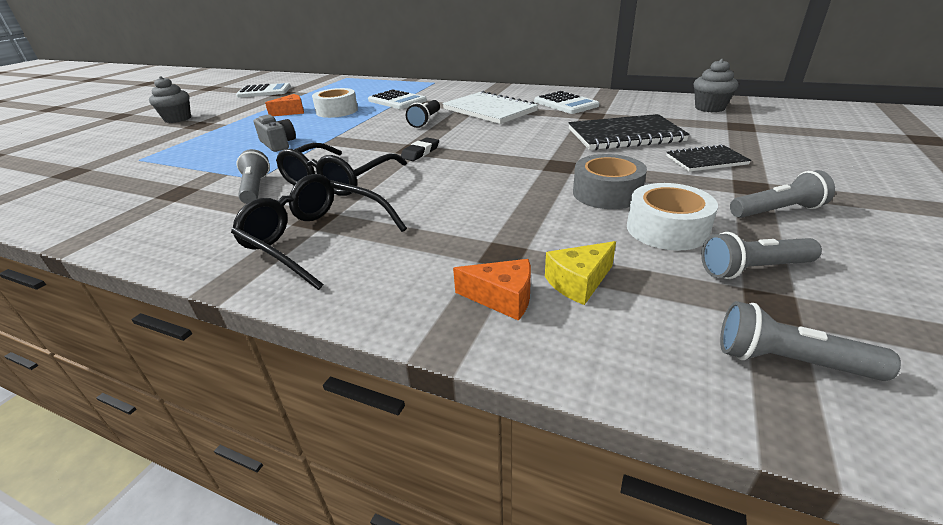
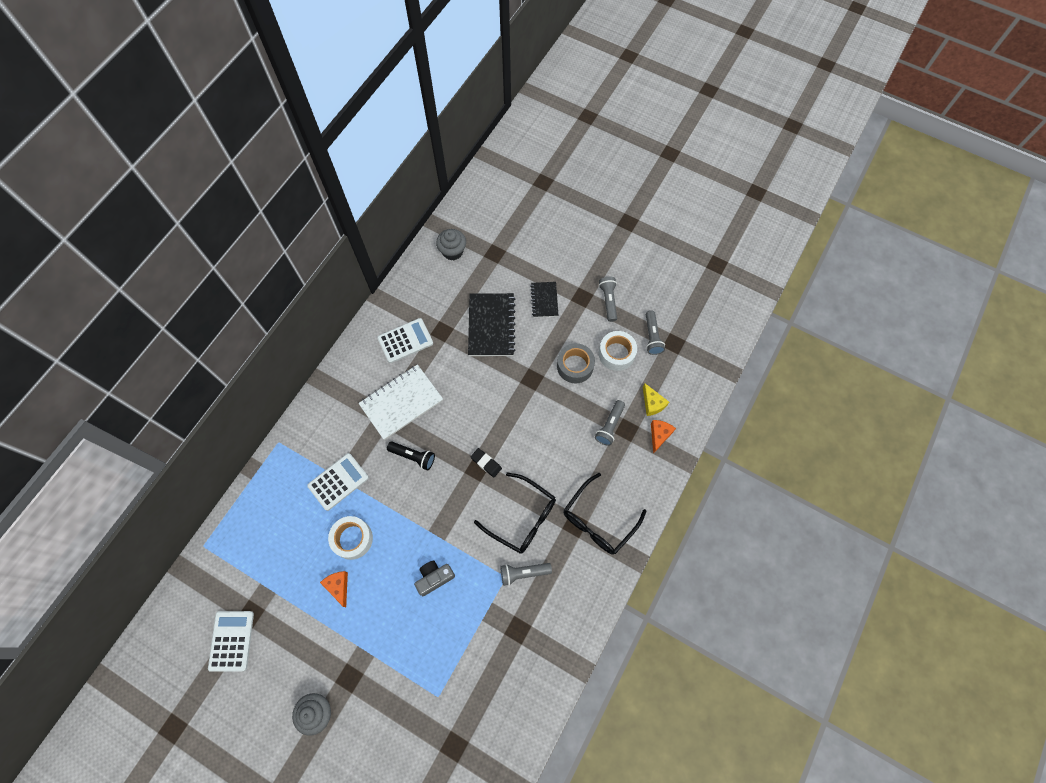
camera: 85 degrees left, 35 degrees up
grey flashlight [720,301,901,381] -> grey flashlight moved to [595,400,625,446]

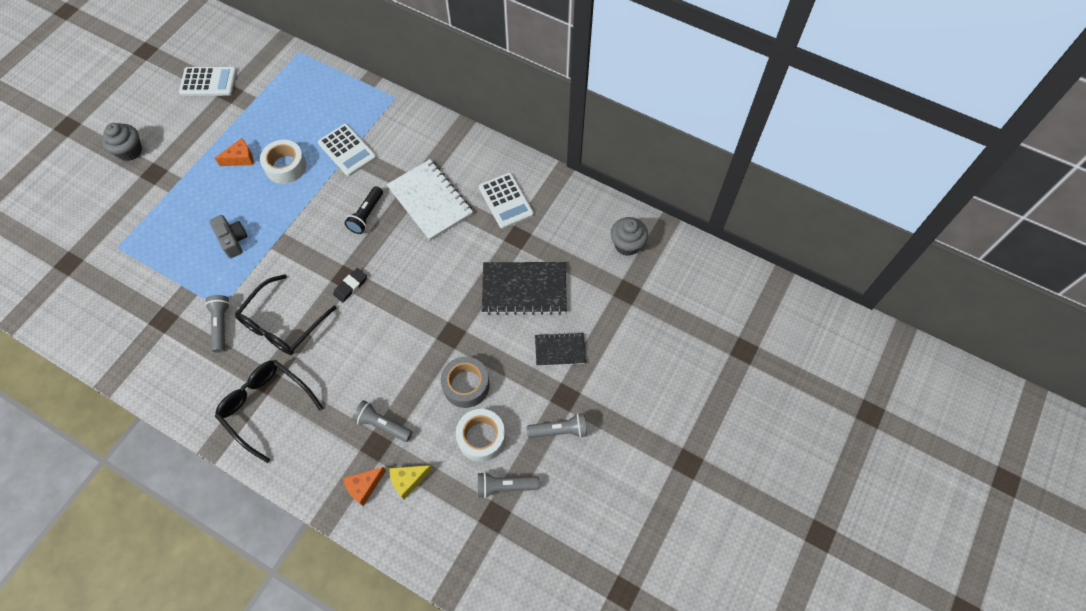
camera: 90 degrees right, 5 degrees down
orange cheese [651,420,676,454] -> orange cheese turned 120 degrees clockwise [343,467,386,506]

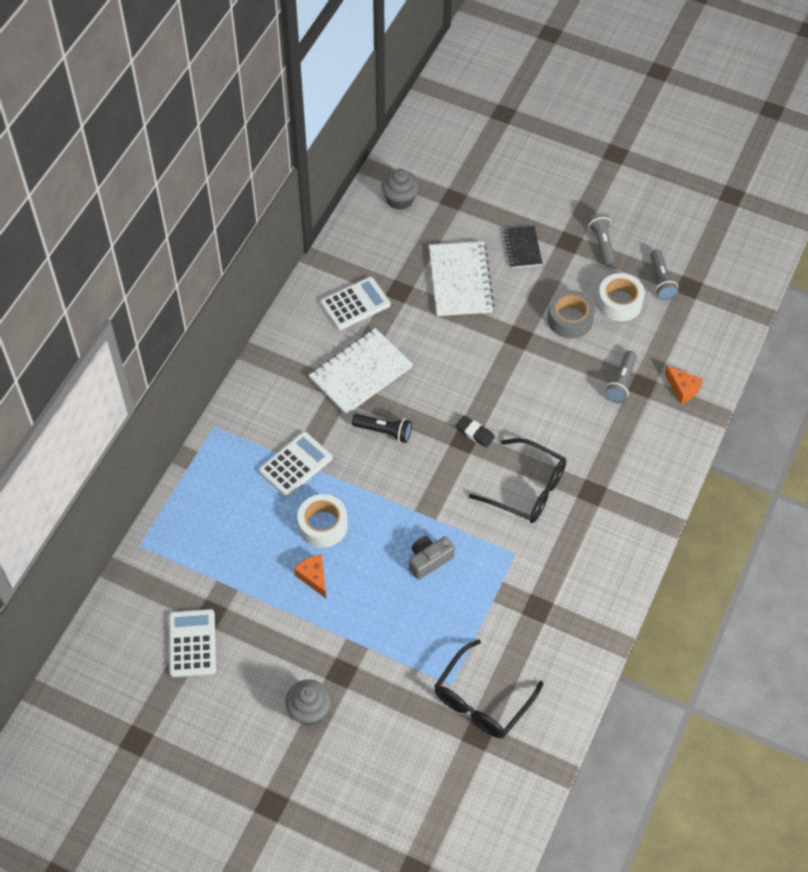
camera: 95 degrees left, 5 degrees down
grey flashlight [205,295,230,352] -> none
black glasses [215,360,323,463] -> black glasses moved to [434,639,543,738]
yellow cheese [389,465,432,499] -> none
black notebook [482,262,567,315] -> white notebook [429,241,494,316]

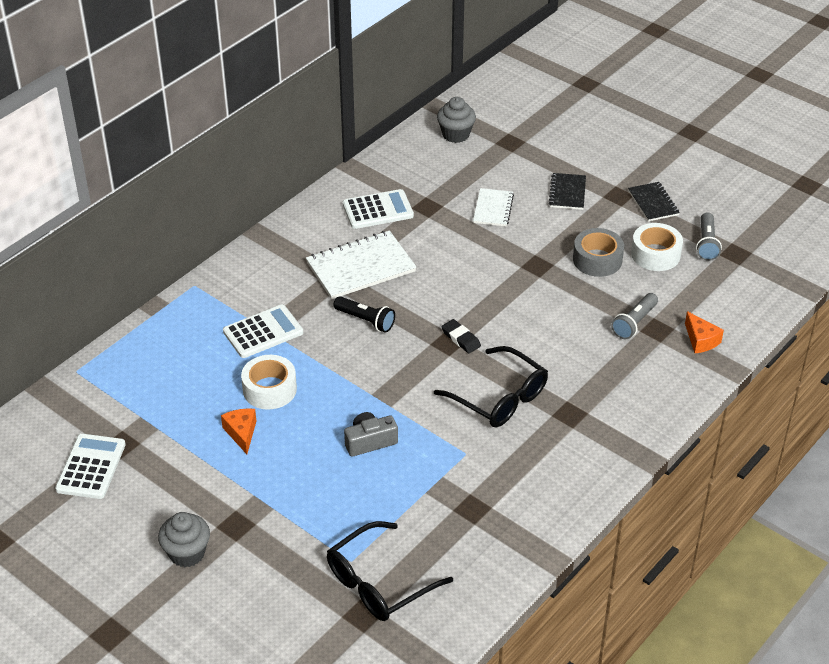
camera: 15 degrees right, 15 degrees down
white notebook [429,241,494,316] -> white notebook [473,188,514,226], size x0.57
grey flashlight [588,213,616,267] -> black notebook [628,182,680,222]

